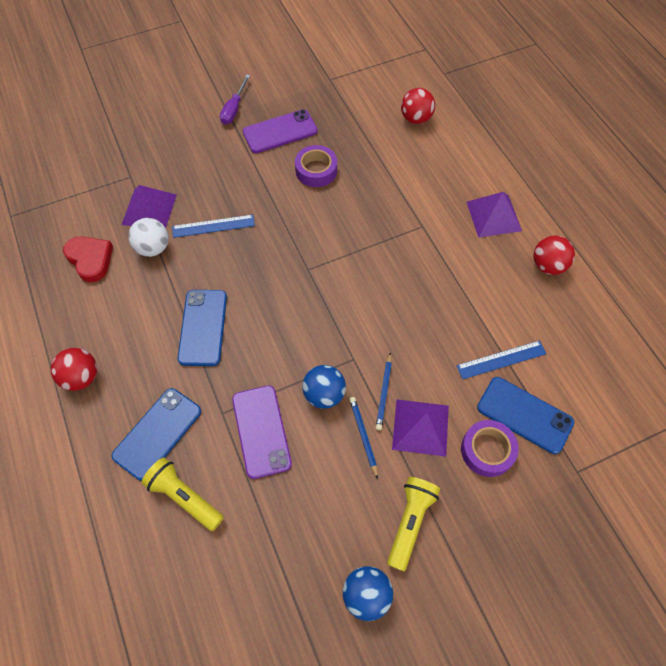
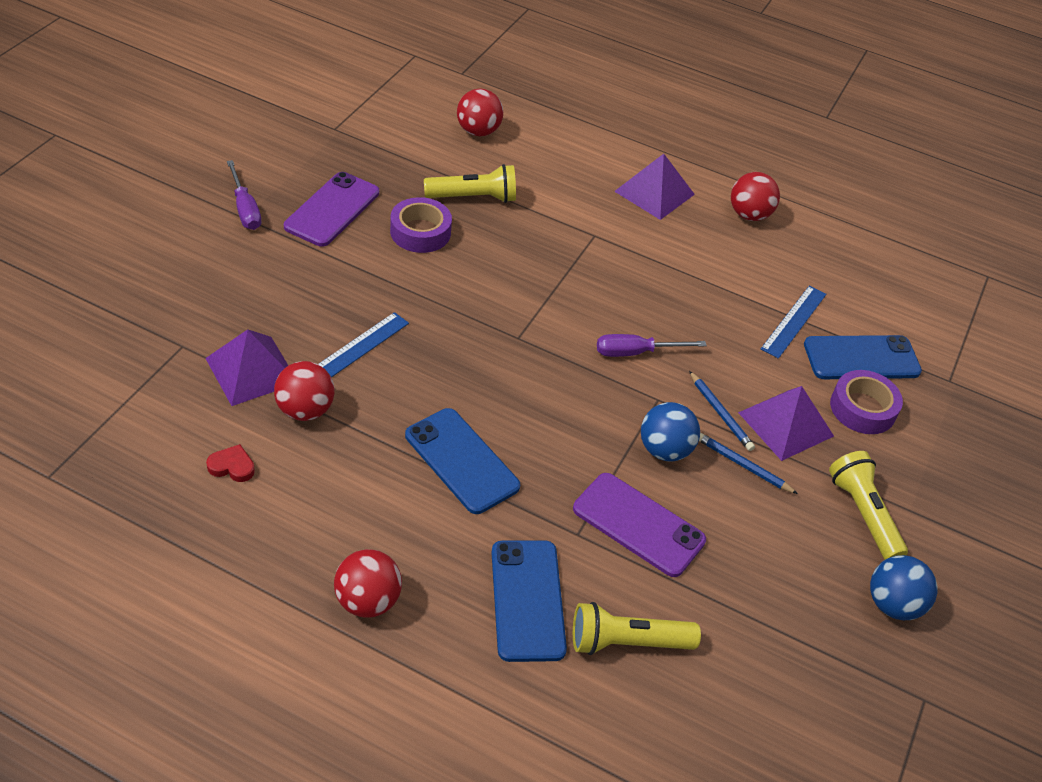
camera: 45 degrees left, 15 degrees down
red heart [63,236,113,282] -> red heart [206,444,255,482], size x0.55
white ball [128,218,168,257] -> red ball [274,361,334,421]
none -> yellow flashlight [424,164,516,203]
none -> purple screwdriver [597,334,707,357]

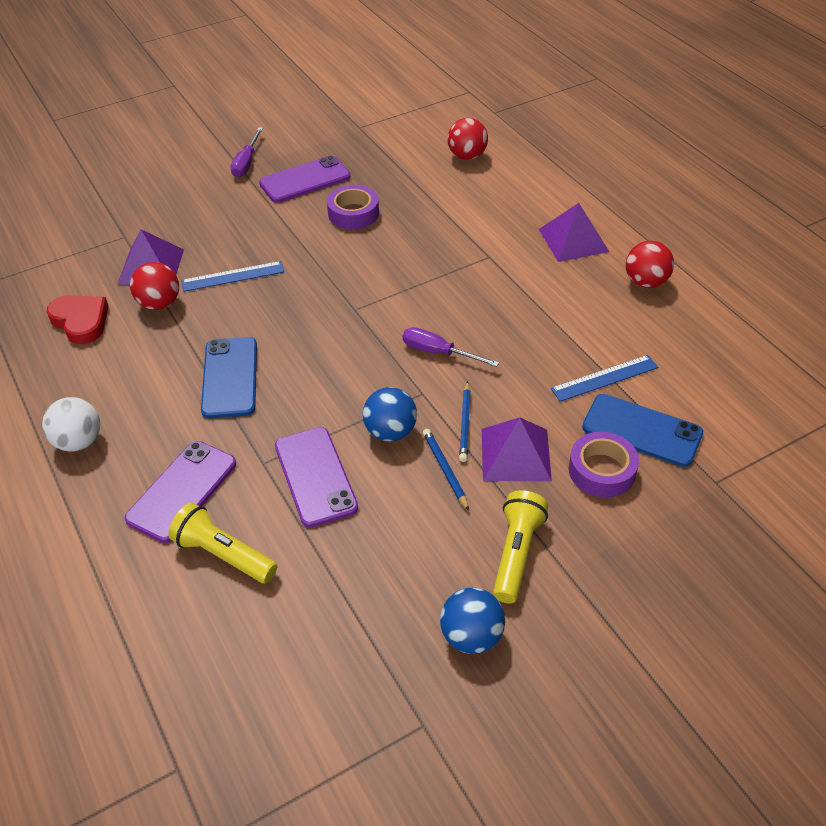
camera: 40 degrees right, 0 degrees up
red heart [206,444,255,482] -> red heart [47,295,109,344], size x1.81
red ball [334,549,402,618] -> white ball [42,397,100,452]
yellow flashlight [424,164,516,203] -> none
blue phone [491,540,567,662] -> purple phone [125,441,236,543]

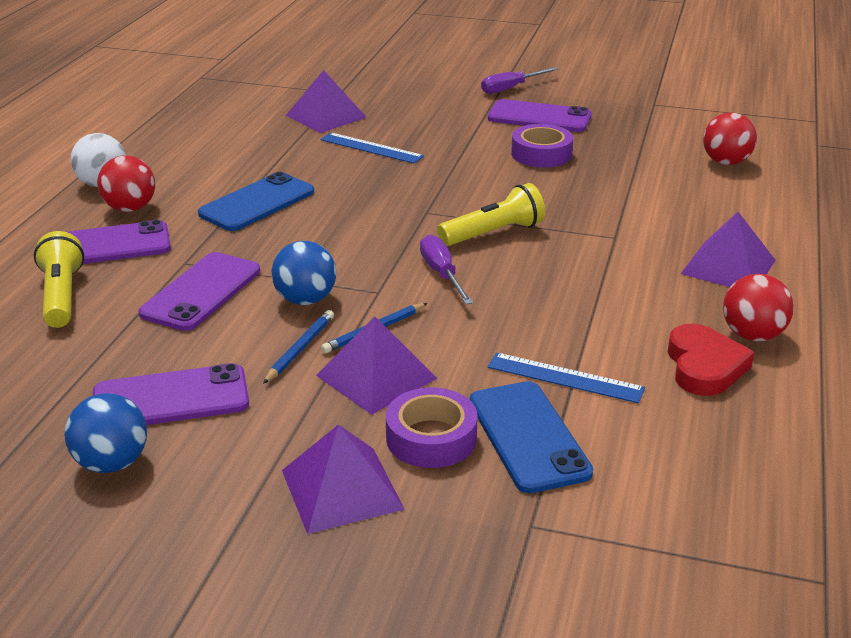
camera: 45 degrees right, 15 degrees down
red heart [47,295,109,344] -> red heart moved to [668,324,755,396]
red ball [130,262,179,310] -> red ball moved to [97,155,155,212]
yellow flashlight [493,490,548,603] -> yellow flashlight moved to [437,183,545,246]
none -> purple phone [93,363,249,425]
none -> purple pyramid [282,424,405,534]

